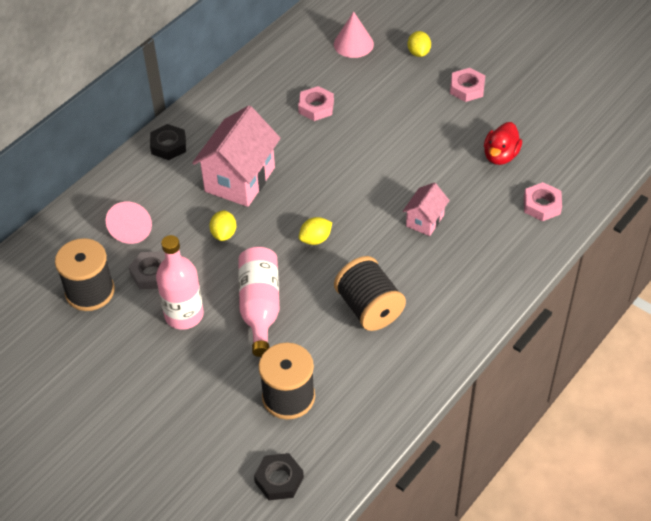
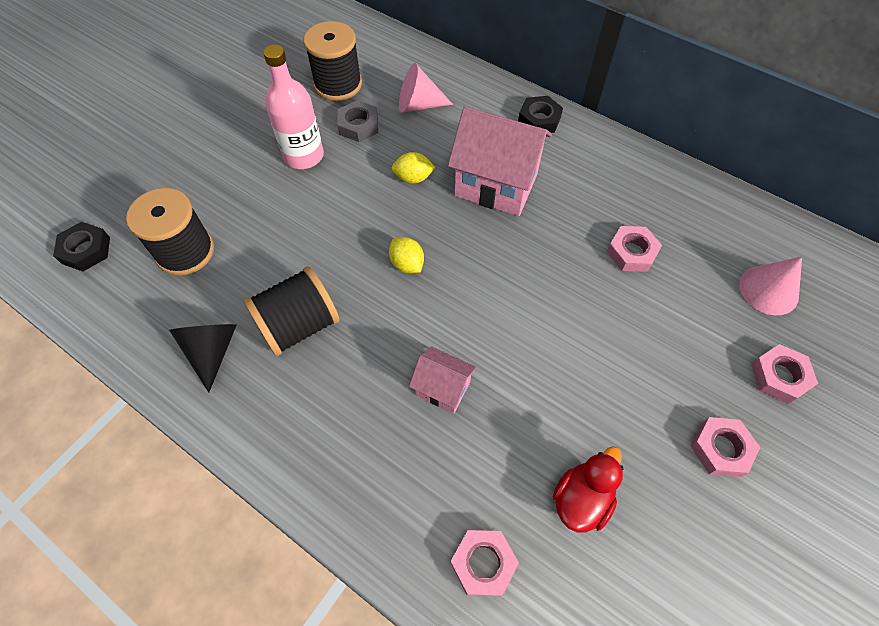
camera: 85 degrees right, 10 degrees up
pink bottle [238,246,279,357] -> none
yellow lemon [408,31,431,57] -> pink nut [751,344,818,404]
red duck [484,122,522,165] -> red duck turned 105 degrees clockwise [553,446,624,532]
none -> black cone [169,324,237,393]

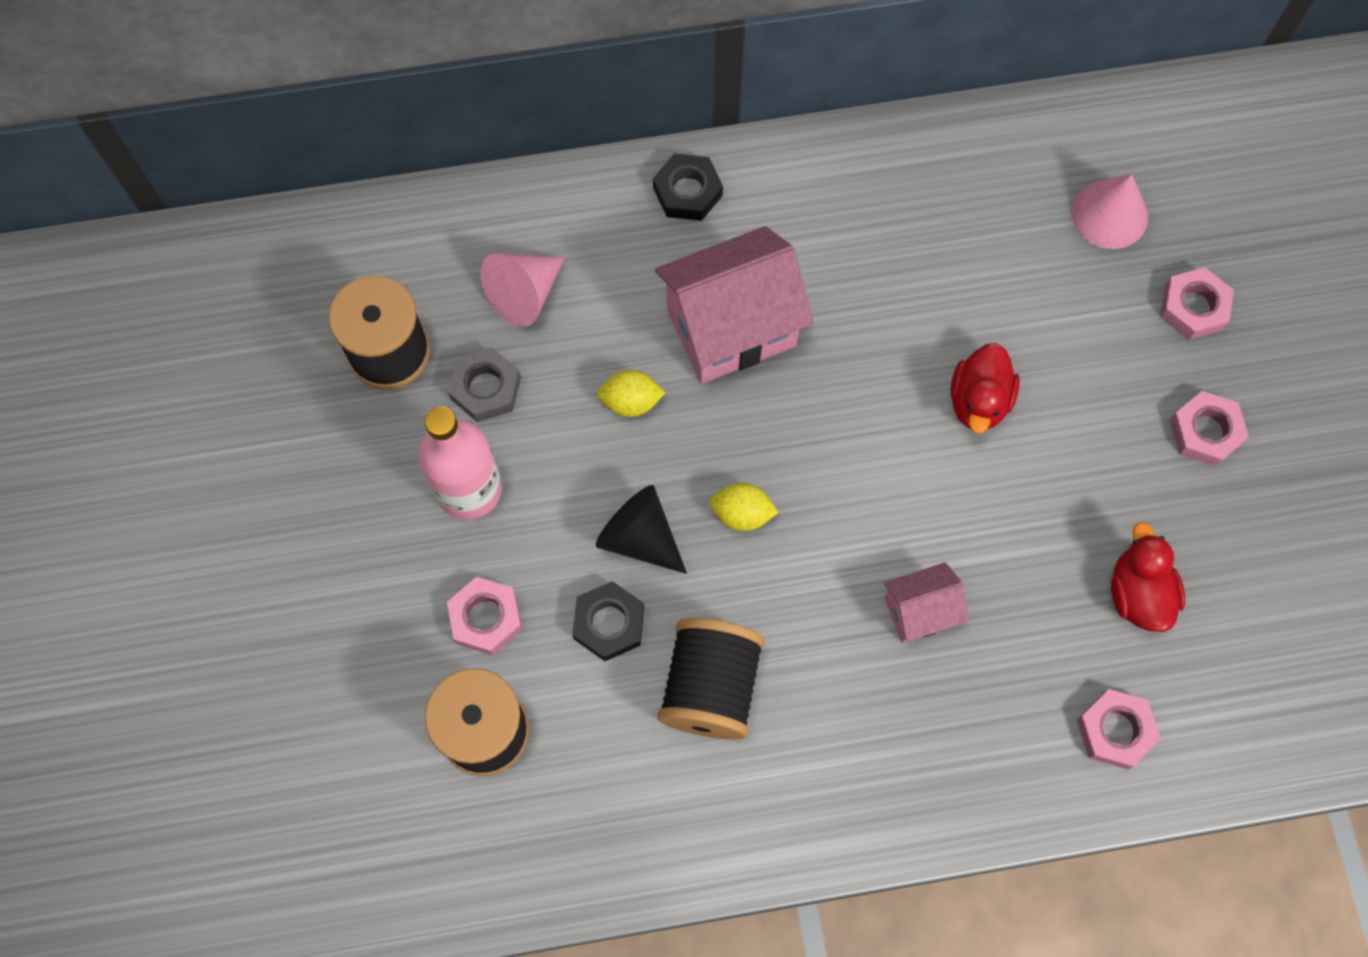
camera: 45 degrees left, 10 degrees up
black nut [53,222,110,271] -> black nut moved to [572,581,644,661]
black cone [169,324,237,393] -> black cone moved to [596,485,687,574]
yellow lemon [392,152,436,184] -> yellow lemon turned 45 degrees clockwise [597,370,665,417]
pink nut [607,226,662,272] -> pink nut moved to [447,577,522,655]
none -> red duck [950,343,1020,434]

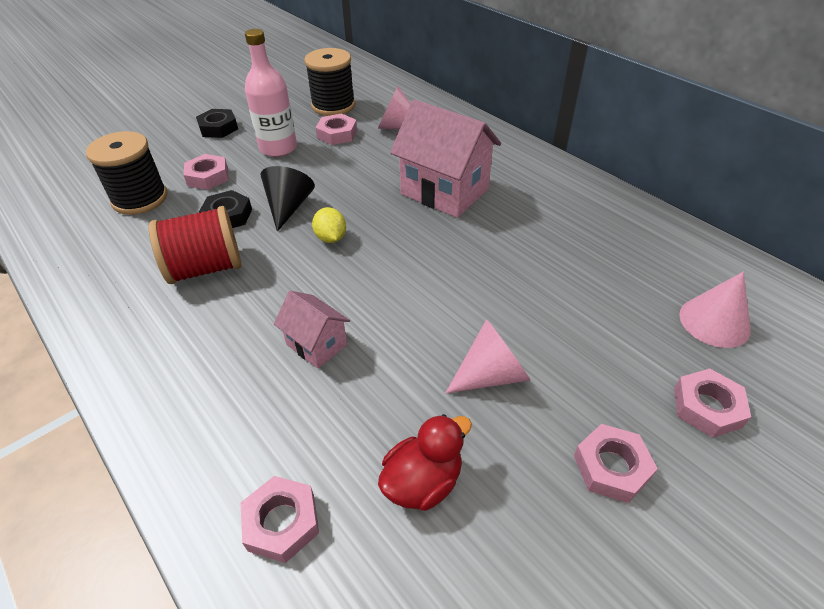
camera: 60 degrees right, 25 degrees down
grey nut [448,348,521,422] -> pink nut [315,113,357,145]
yellow lemon [597,370,665,417] -> none
black nut [653,153,723,221] -> black nut moved to [196,109,238,138]
black spool [658,618,765,740] -> red spool [149,206,241,284]
red duck [950,343,1020,434] -> none
none -> pink cone [445,319,530,394]

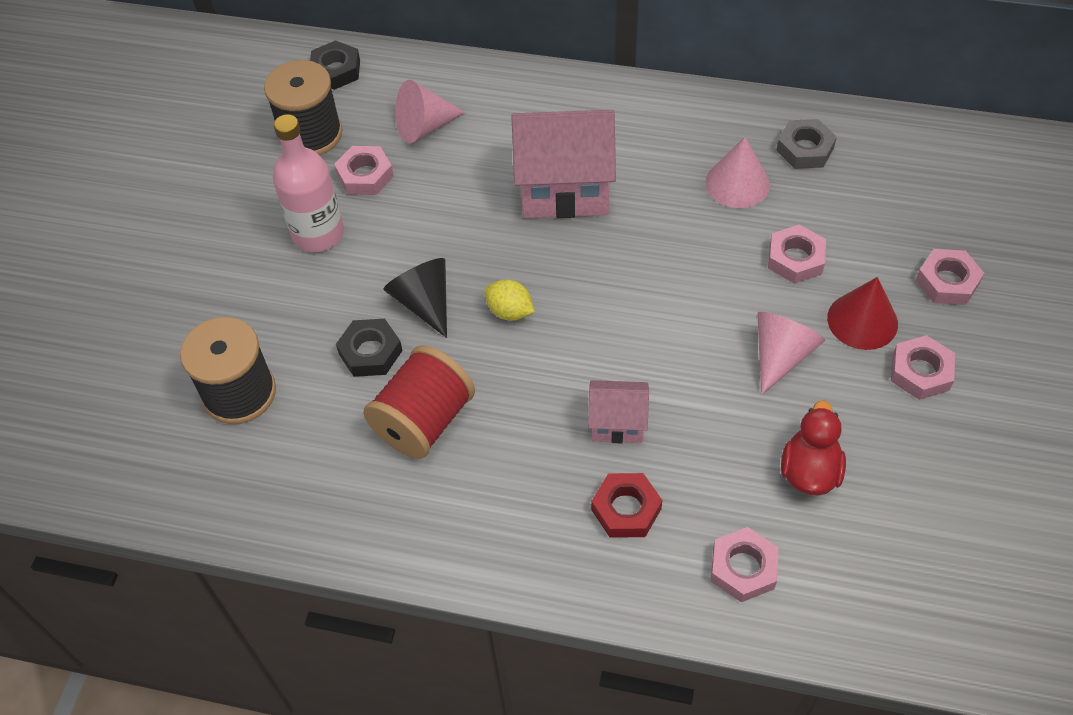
camera: 35 degrees left, 10 degrees up
pink nut [183,154,228,190] -> pink nut moved to [768,224,826,284]
black nut [196,109,238,138] -> black nut moved to [310,40,360,90]
pink cone [679,272,751,348] -> pink cone moved to [705,137,770,208]
none -> red nut [591,473,662,538]
none -> grey nut [776,119,837,169]
none -> red cone [827,277,898,350]

